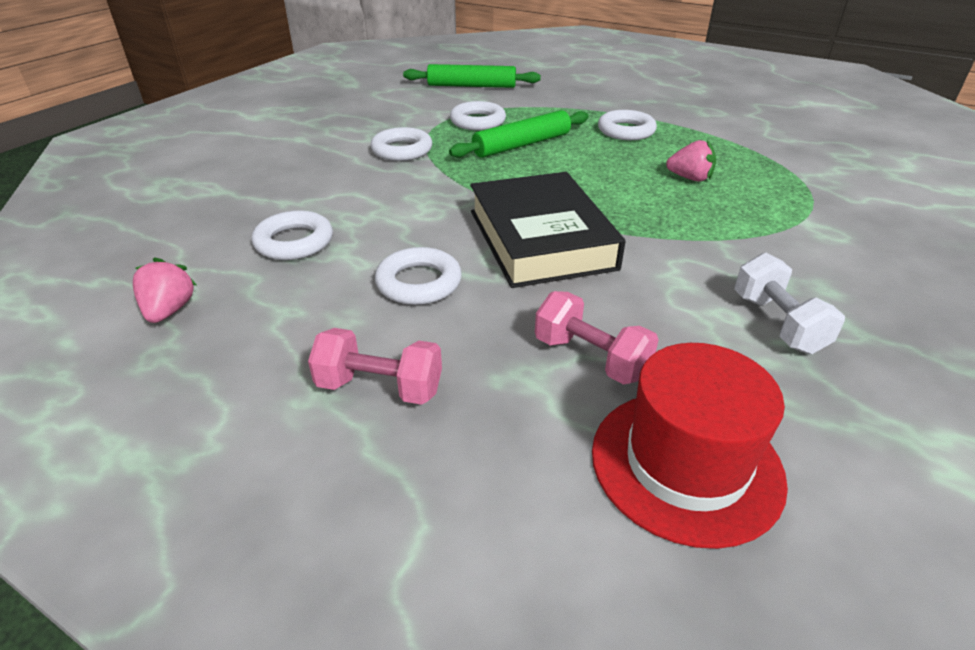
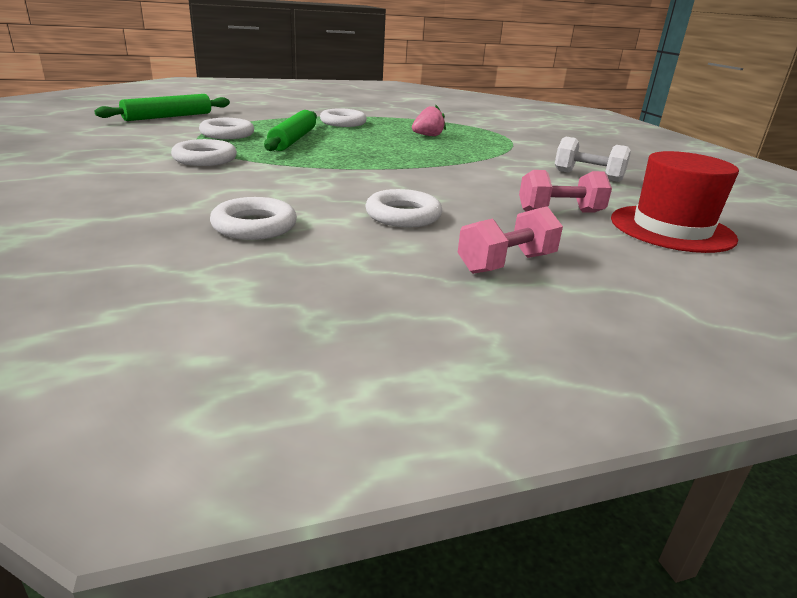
camera: 50 degrees left, 10 degrees down
pink strawberry [133,257,196,323] -> none
black book [470,172,626,288] -> none

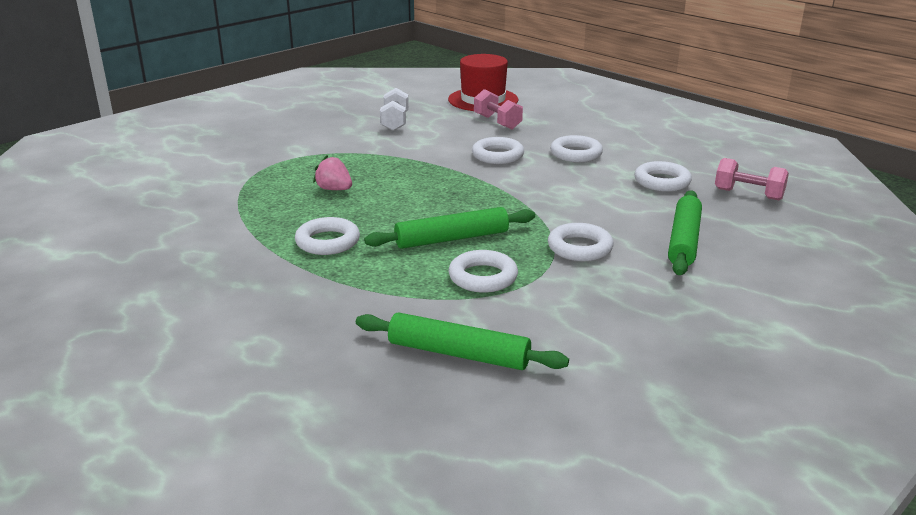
camera: 115 degrees left, 0 degrees up
pink dumbbell [458,206,563,274] -> pink dumbbell moved to [715,158,789,200]
none -> white ring [472,137,524,164]
none -> green rolling pin [668,190,702,275]

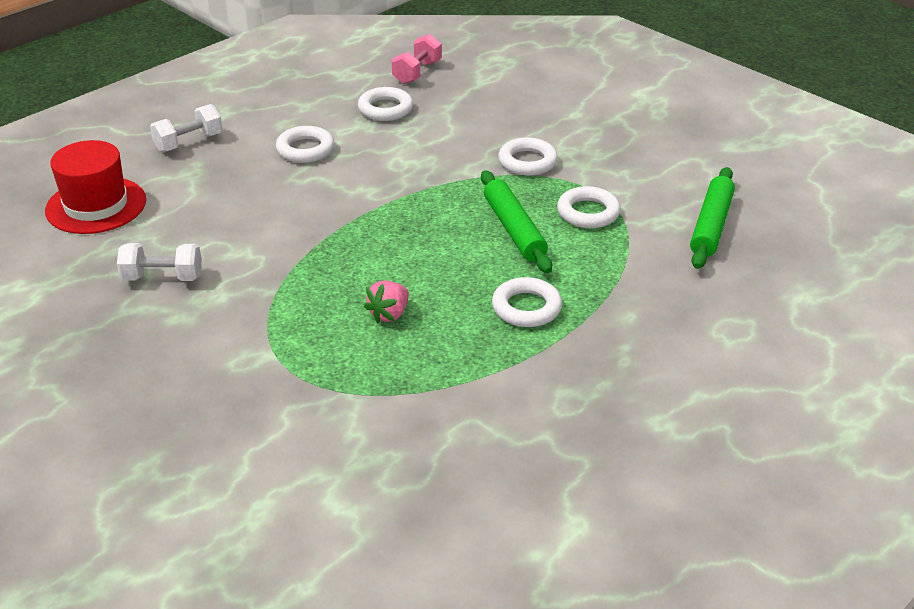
camera: 90 degrees left, 10 degrees up
white ring [472,137,524,164] -> none
pink dumbbell [474,89,523,129] -> none
green rolling pin [668,190,702,275] -> none
none -> white dumbbell [150,104,223,152]

